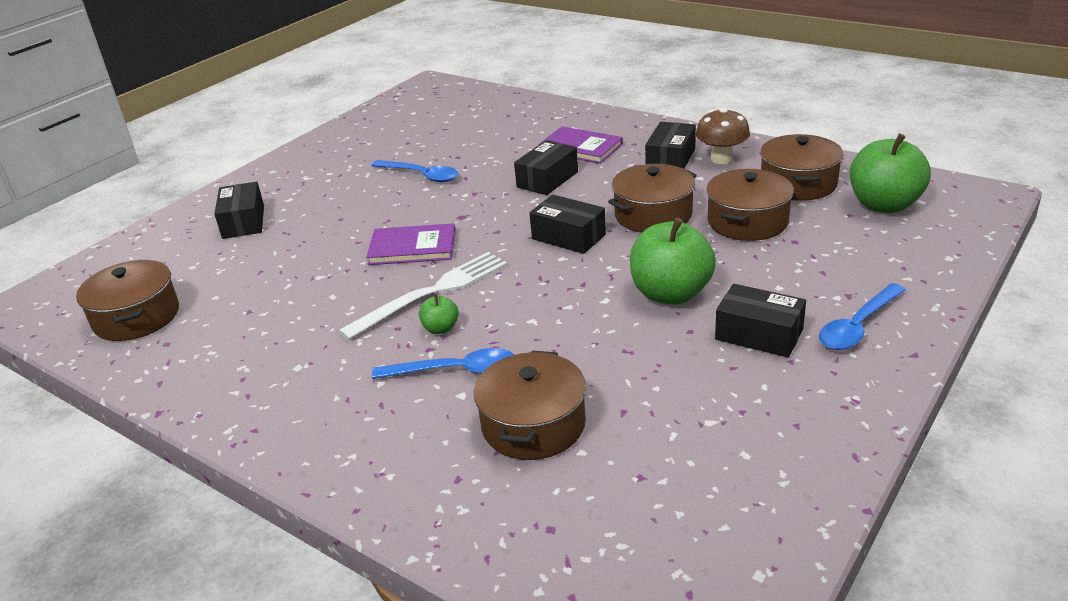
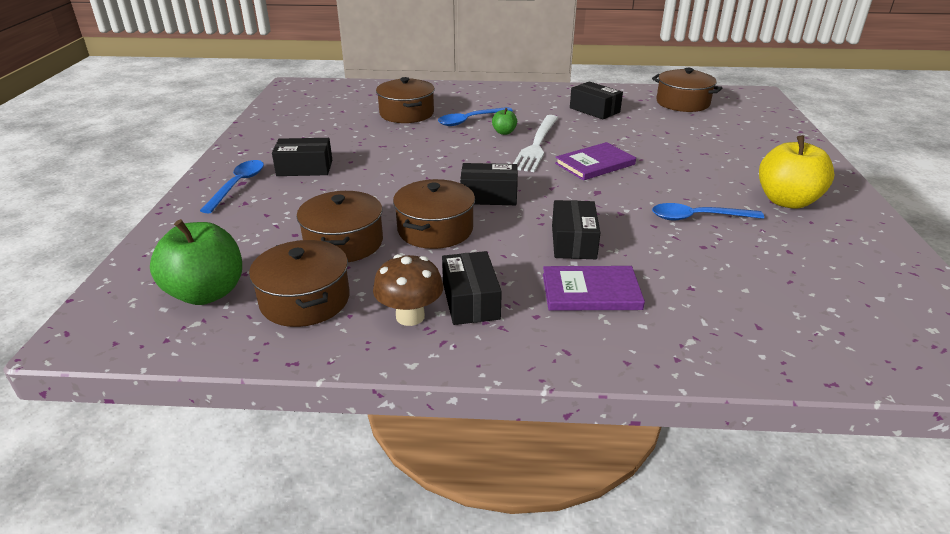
camera: 145 degrees right, 0 degrees up
black box [214,182,264,239] -> black box moved to [570,82,623,119]
green apple [630,218,716,305] -> none
none -> yellow apple [759,135,834,209]

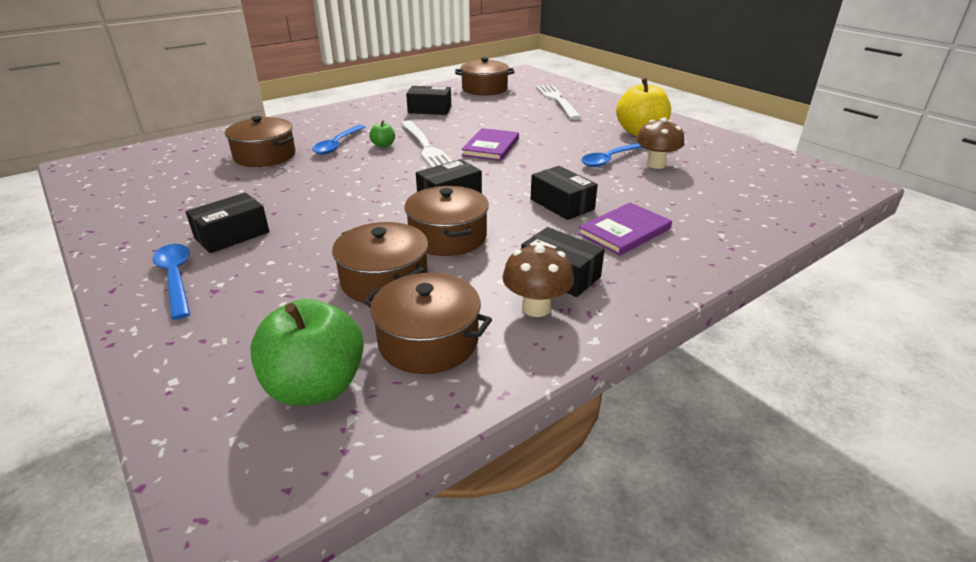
camera: 40 degrees left, 0 degrees up
none -> white fork [536,85,582,120]
none -> brown mushroom [636,117,684,169]

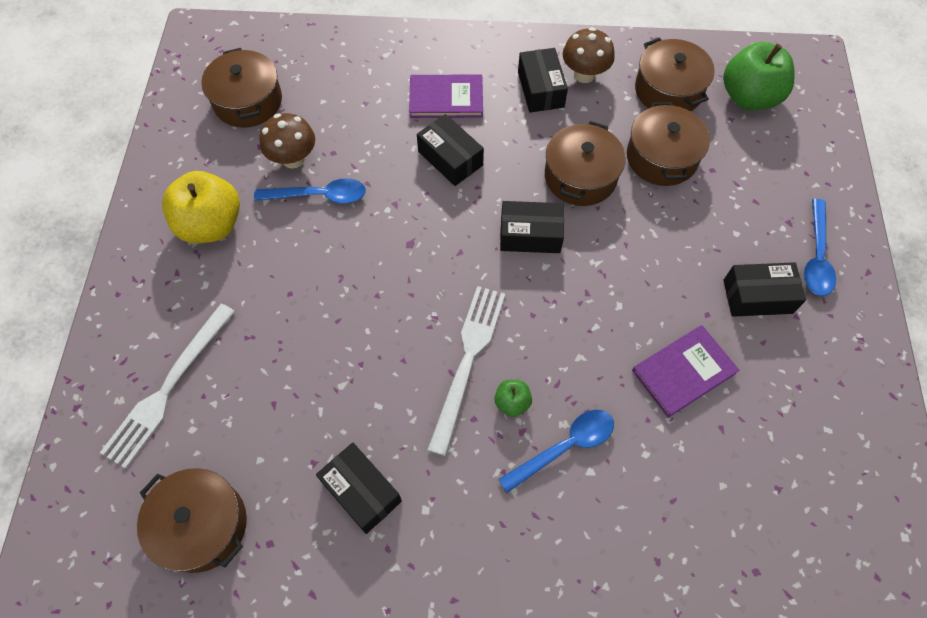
camera: 140 degrees left, 30 degrees up
brown pot [225,116,296,167] -> brown pot moved to [201,48,282,128]
purple book [461,128,519,161] -> purple book moved to [632,325,739,418]
black box [531,166,598,220] -> black box turned 45 degrees counterclockwise [417,114,484,186]

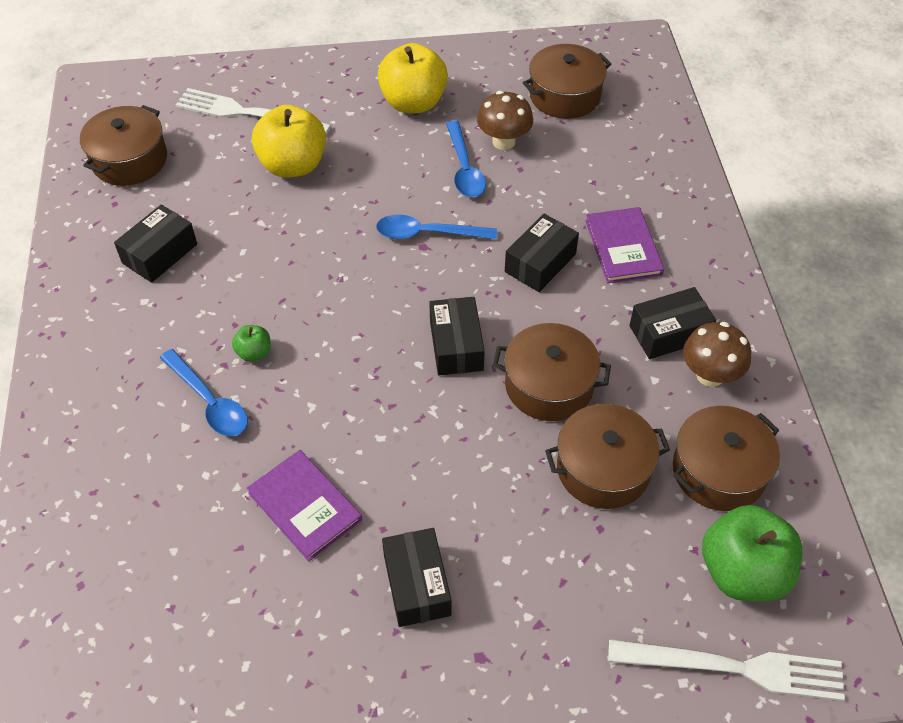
camera: 80 degrees right, 10 degrees down
white fork [427,286,505,456] -> white fork moved to [608,639,845,701]
blue spoon [804,199,836,296] -> blue spoon moved to [376,215,497,239]
none -> yellow apple [252,105,326,177]

